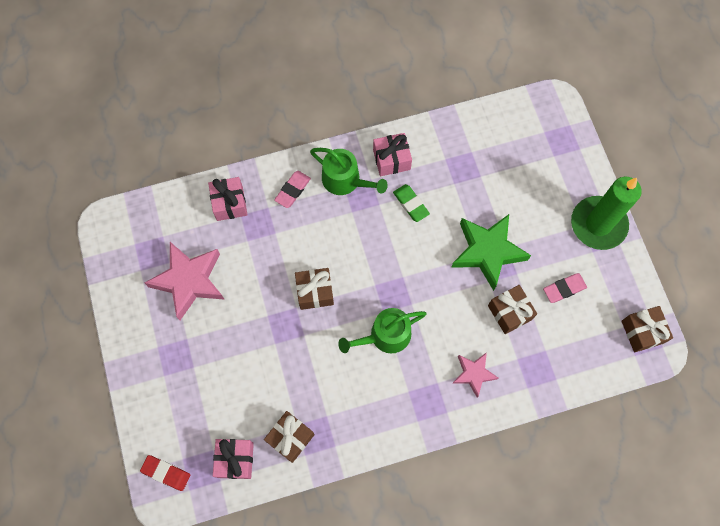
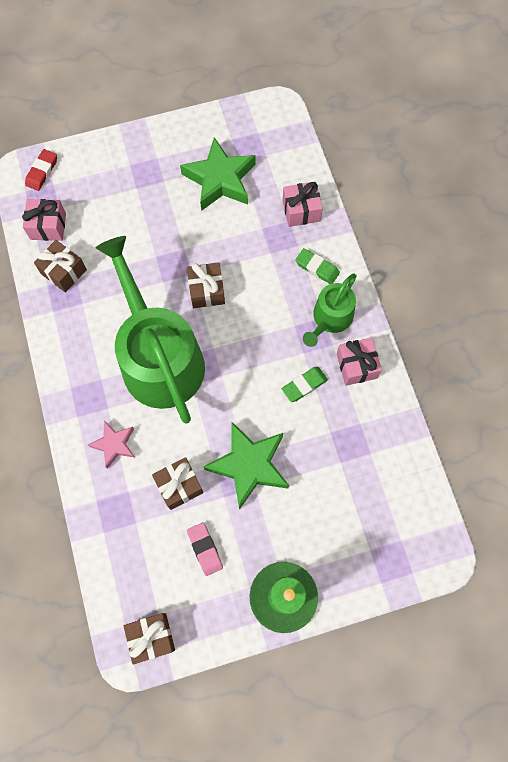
camera: 90 degrees right, 0 degrees up
pink star [145,242,225,320] -> green star [180,137,256,211]
pink eraser [274,171,311,208] -> green eraser [295,248,340,284]
green watering can [338,308,427,353] -> green watering can [96,236,205,424], size x1.99

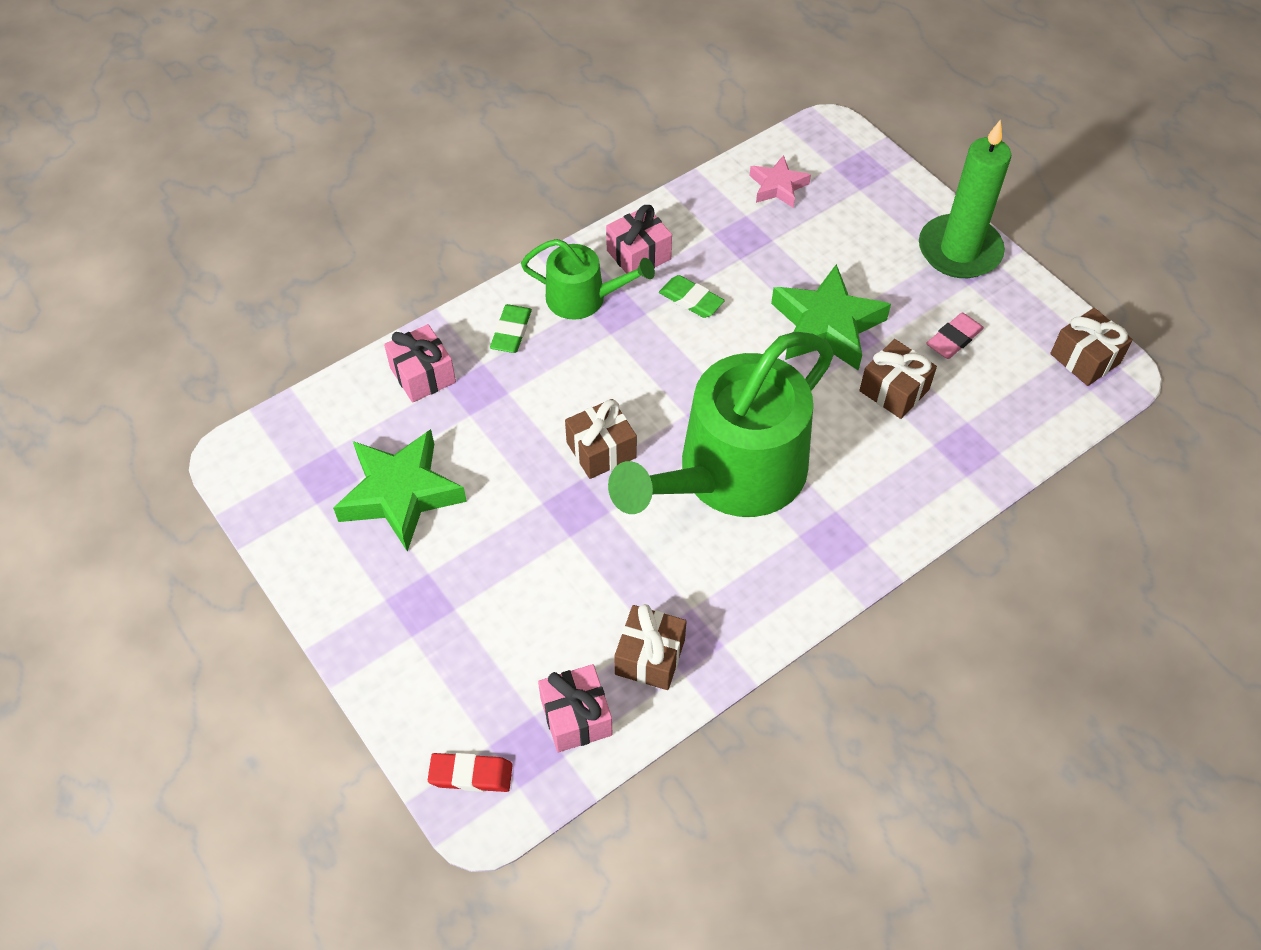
camera: 110 degrees left, 15 degrees down
pink star [88,420,135,469] -> pink star moved to [750,155,811,208]

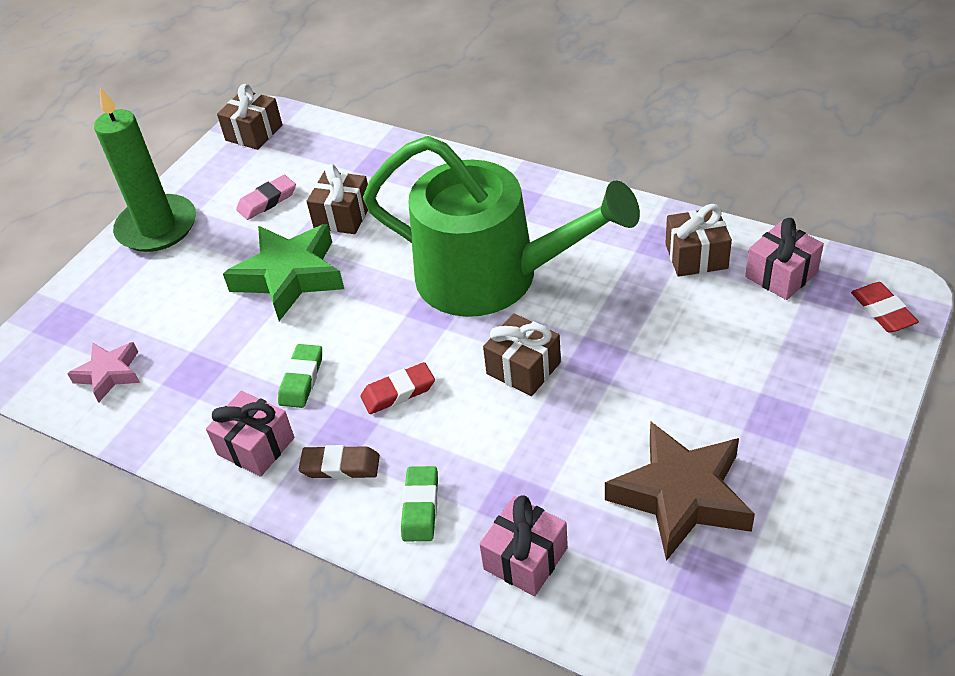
camera: 110 degrees left, 10 degrees down
green star [333,429,467,552] -> brown star [605,422,755,561]
green eraser [490,304,532,353] -> green eraser turned 75 degrees counterclockwise [401,466,438,541]
green watering can [521,239,655,320] -> brown eraser [299,445,380,479]
pink eraser [926,313,984,359] -> pink eraser turned 60 degrees counterclockwise [236,175,296,220]
none -> red eraser [361,362,435,414]

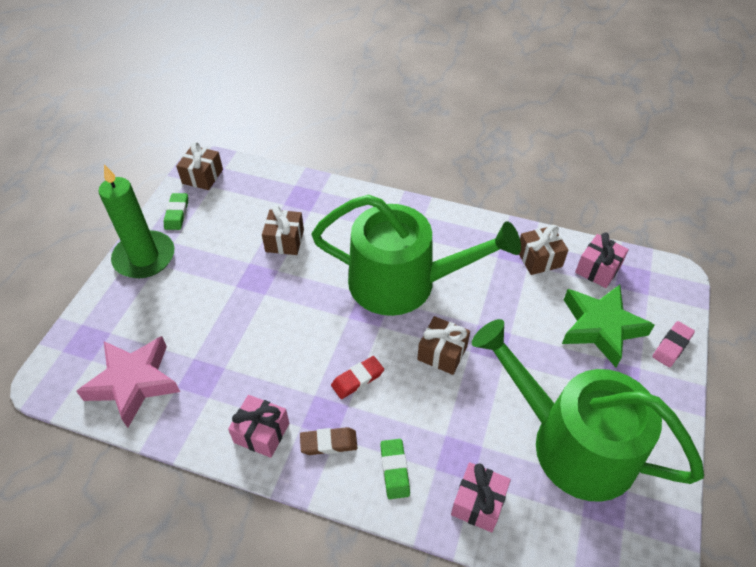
camera: 15 degrees left, 5 degrees up
pink star [67,342,140,403] -> pink star [76,336,180,428], size x1.78
green star [223,224,344,321] -> green star moved to [562,285,655,367]
pink eraser [236,175,296,220] -> pink eraser moved to [652,321,695,368]
green eraser [278,344,322,408] -> green eraser moved to [164,193,188,230]
brown star [605,422,755,561] -> green watering can [472,319,704,502]
red eraser [851,282,919,332] -> none

